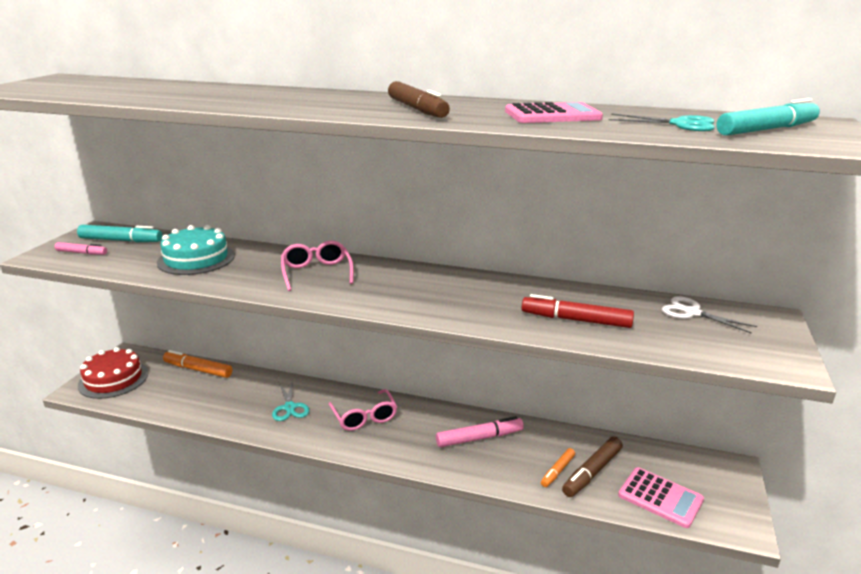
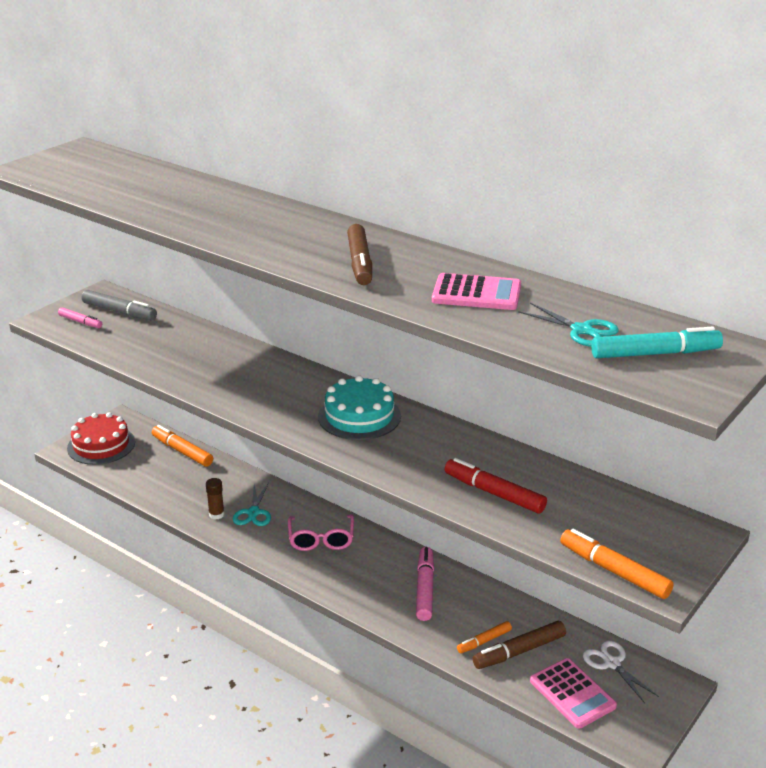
camera: 20 degrees right, 5 degrees up
turquoise marker [77,225,162,242] -> grey marker [82,290,157,320]
turquoise cake [157,225,235,275] -> turquoise cake moved to [318,375,401,440]
pink glasses [281,241,354,291] -> none
pink marker [436,416,524,447] -> pink marker turned 90 degrees counterclockwise [416,547,434,621]
white scissors [662,296,757,334] -> white scissors moved to [583,640,659,703]
none -> brown glue stick [206,478,224,520]
none -> orange marker [560,529,674,599]

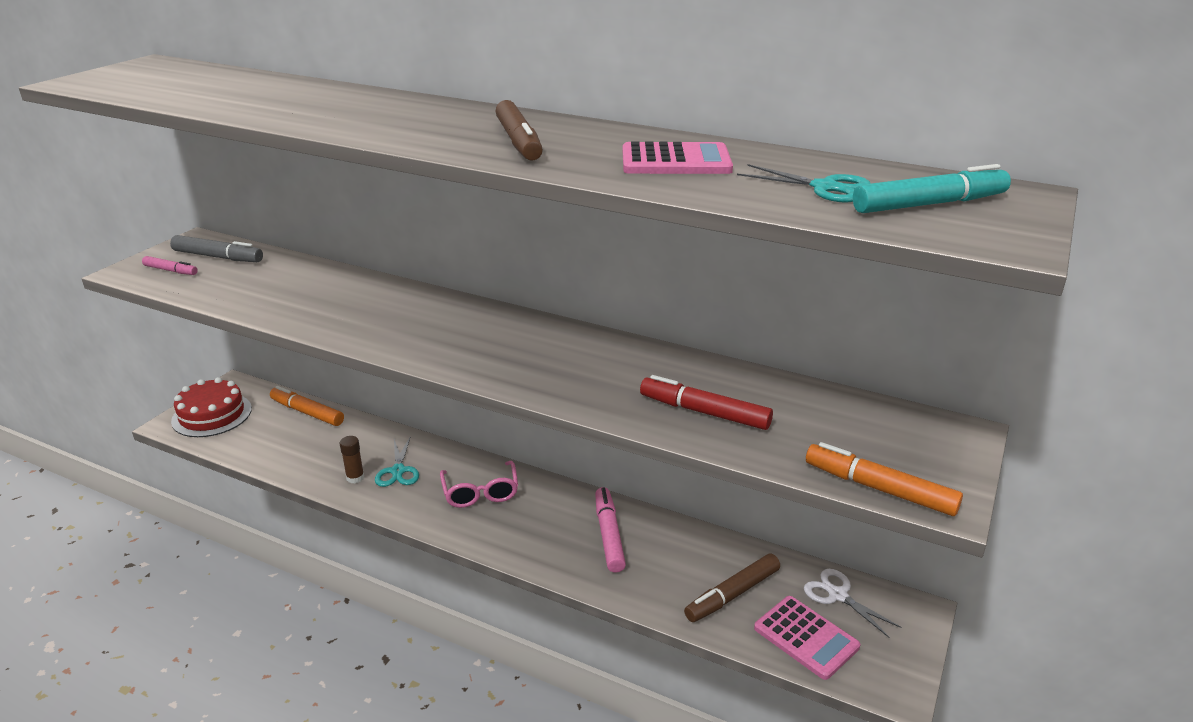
camera: 10 degrees left, 0 degrees up
turquoise cake [318,375,401,440] -> none
orange marker [457,621,512,654] -> none

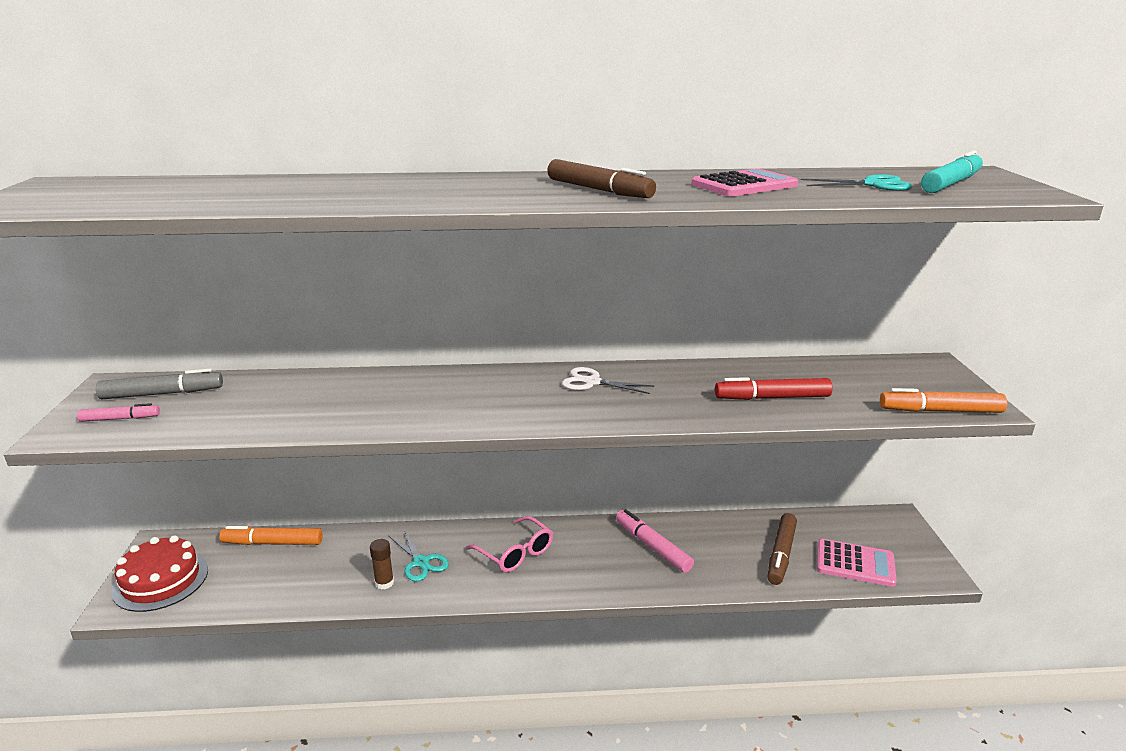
camera: 30 degrees left, 5 degrees down
white scissors [804,569,902,638] -> white scissors moved to [562,367,654,394]

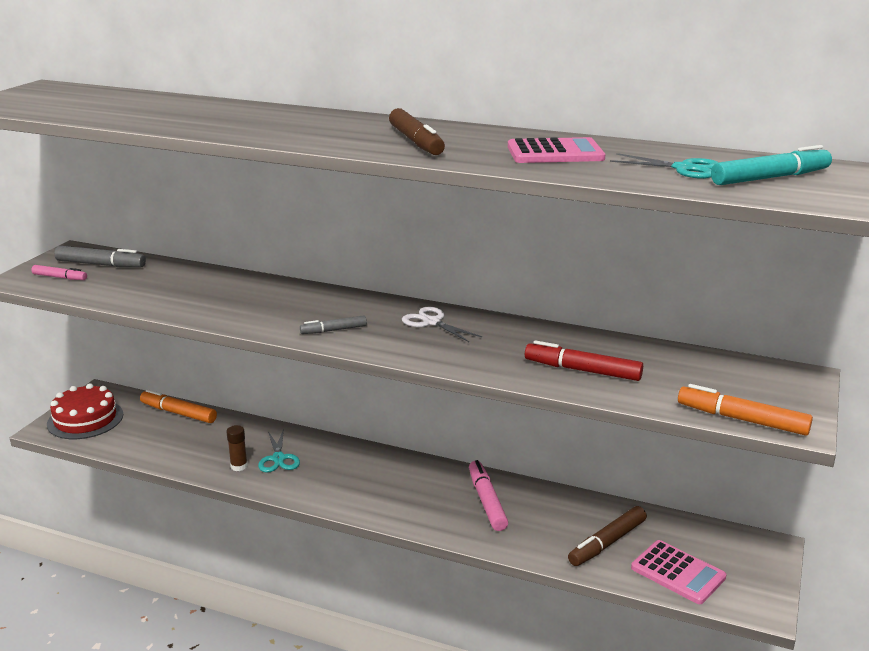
camera: 25 degrees right, 0 degrees up
pink glasses [466,516,553,573] -> none
none -> grey marker [300,315,367,334]

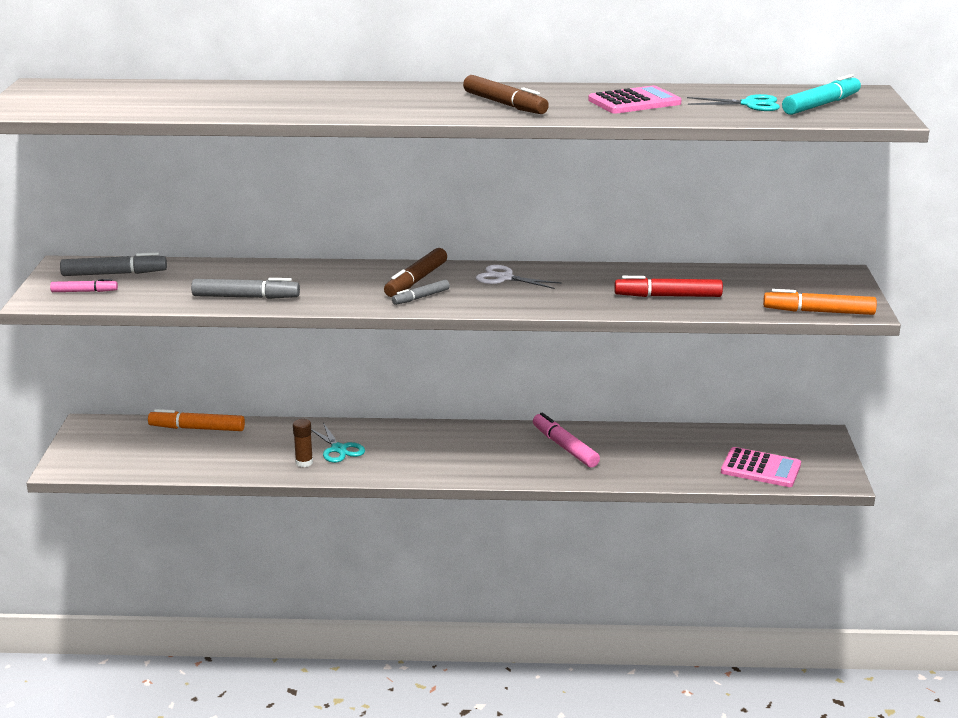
camera: 20 degrees left, 0 degrees up
red cake [47,383,123,439] -> none
brown marker [568,506,647,566] -> brown marker moved to [384,248,447,297]
none -> grey marker [191,278,300,299]

